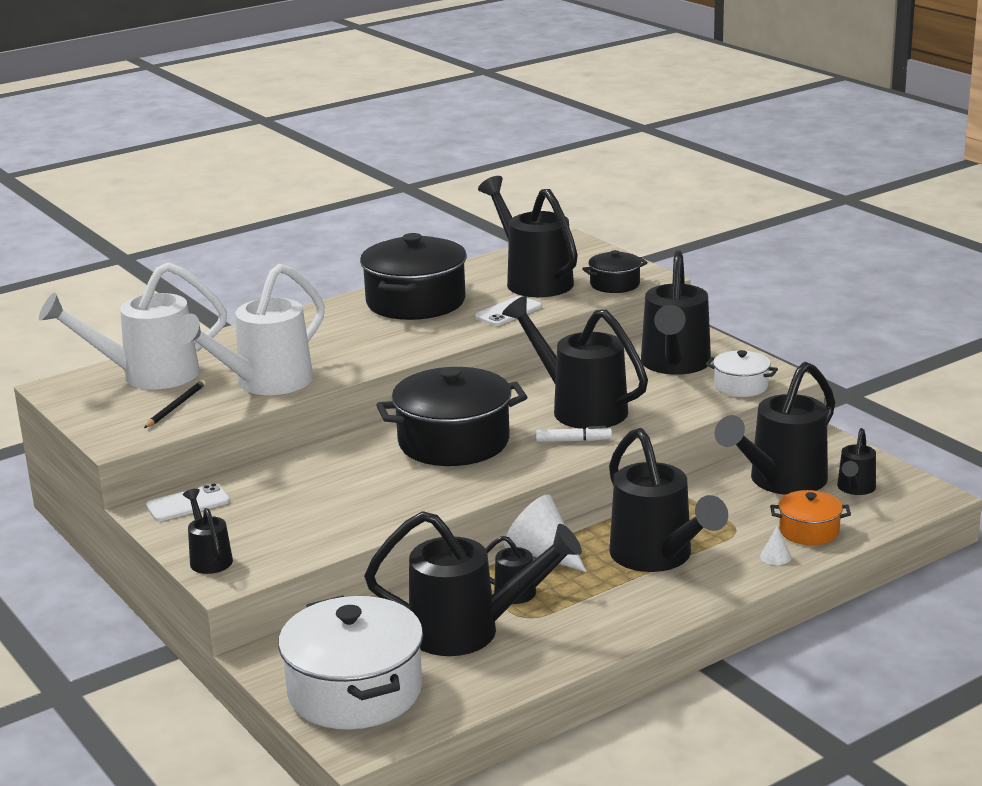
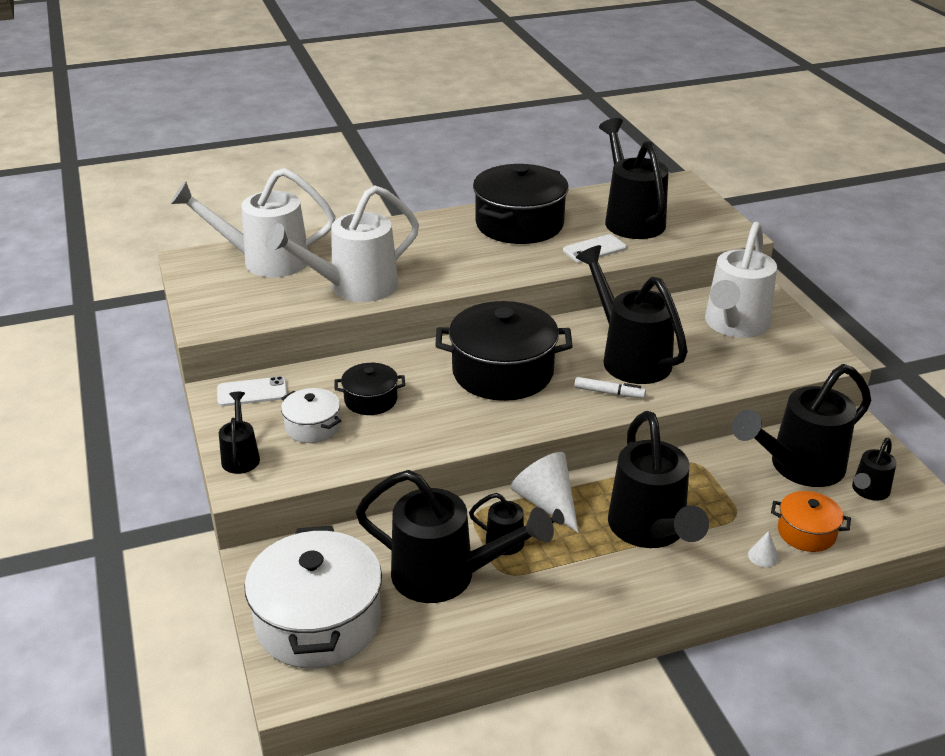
camera: 15 degrees right, 10 degrees up
black pencil [144,380,206,428] -> none
black pot [582,250,648,293] -> black pot moved to [335,363,405,415]
black watering can [641,250,711,375] -> white watering can [705,222,777,338]
white pot [706,350,778,397] -> white pot moved to [281,388,341,443]

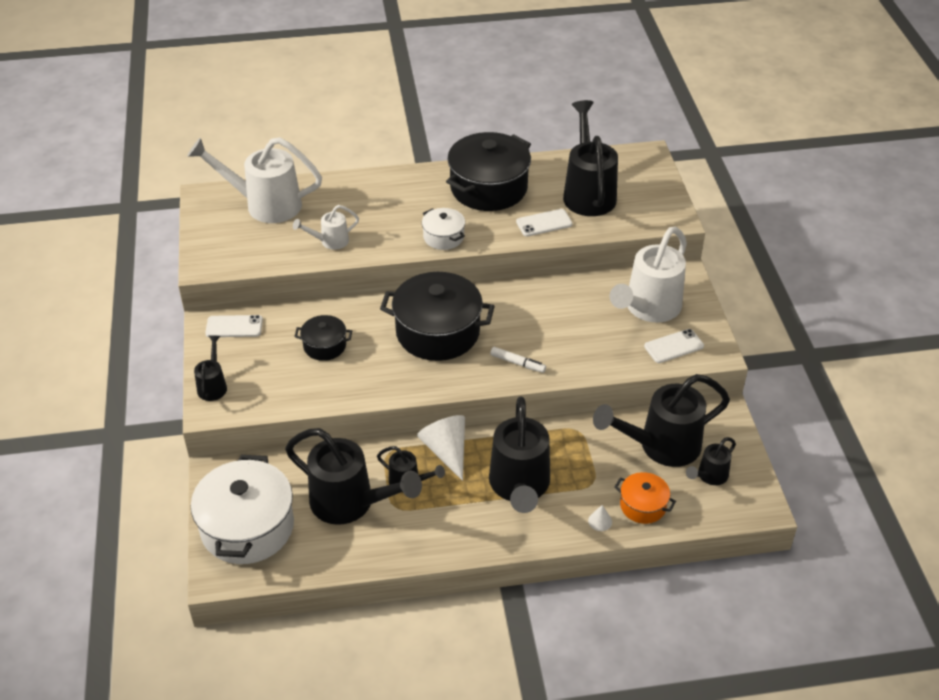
camera: 10 degrees right, 10 degrees up
white watering can [265,185,419,302] -> white watering can [293,205,359,250], size x0.50
white pot [281,388,341,443] -> white pot moved to [422,208,465,250]
black watering can [576,245,688,384] -> none
none -> white phone [644,329,704,363]

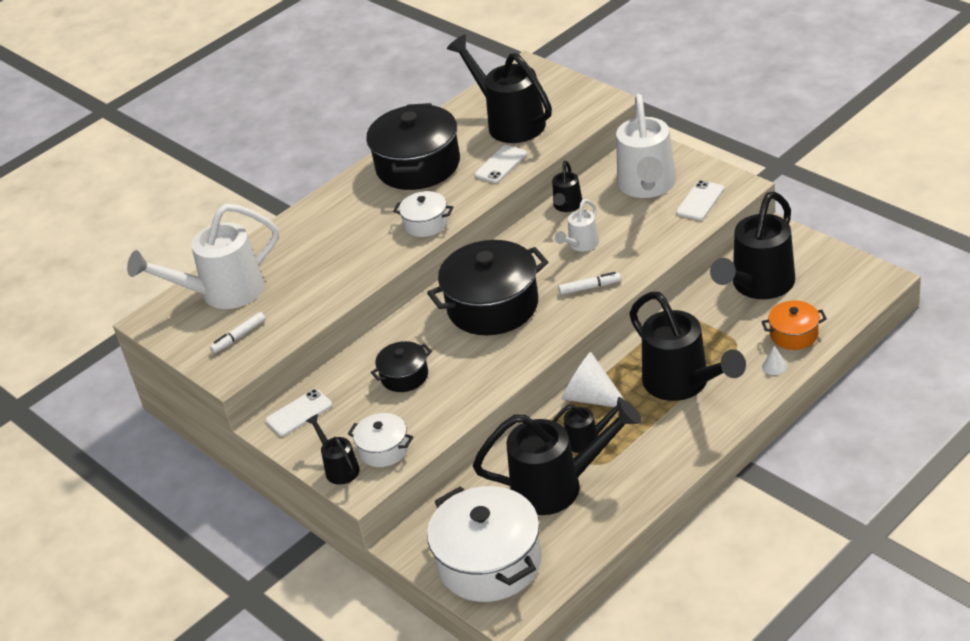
camera: 30 degrees left, 5 degrees down
white watering can [293,205,359,250] -> white watering can moved to [555,199,599,252]
black watering can [686,437,736,485] -> black watering can moved to [552,161,582,212]
none -> white marker [210,312,265,353]
none -> white pot [348,413,413,467]

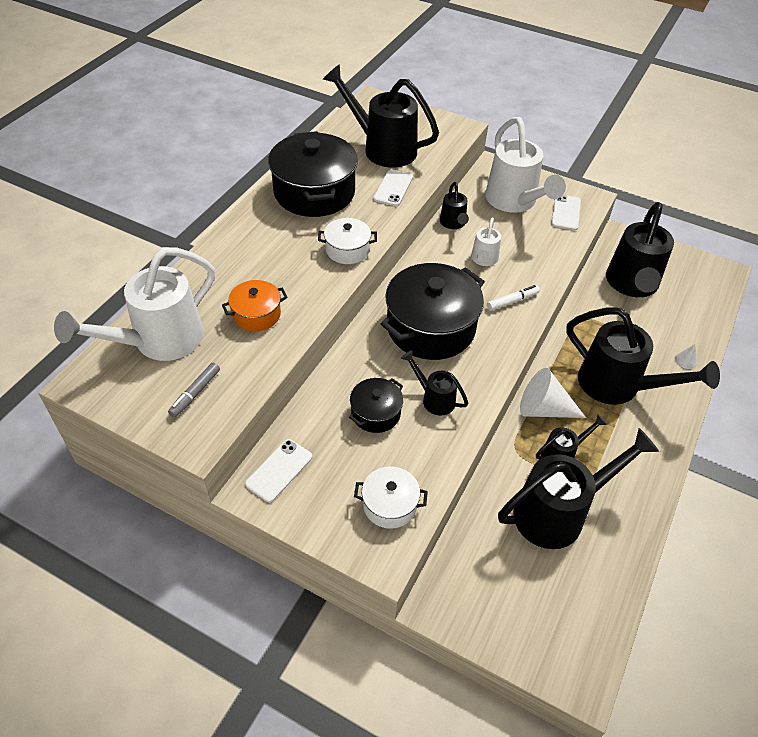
camera: 25 degrees left, 10 degrees up
white marker [210,312,265,353] -> grey marker [168,363,220,417]
black watering can [306,414,360,485] -> black watering can moved to [401,350,468,416]
white pot [427,486,542,602] -> none
orange pot [761,301,827,350] -> orange pot moved to [222,280,288,332]

